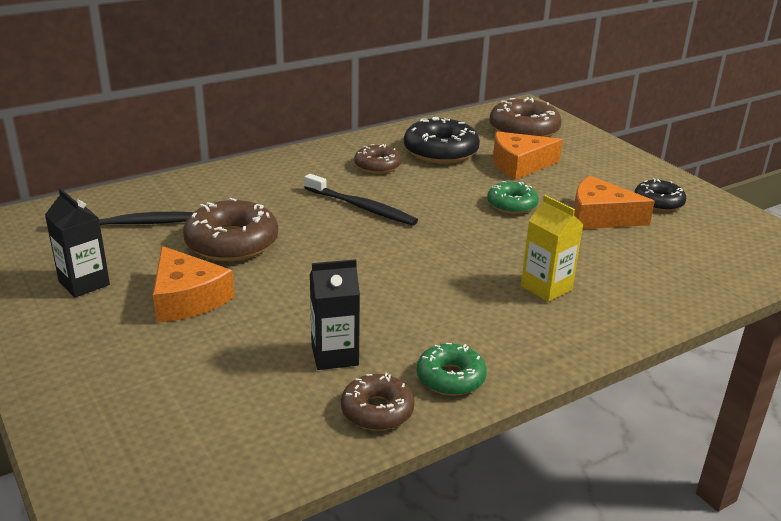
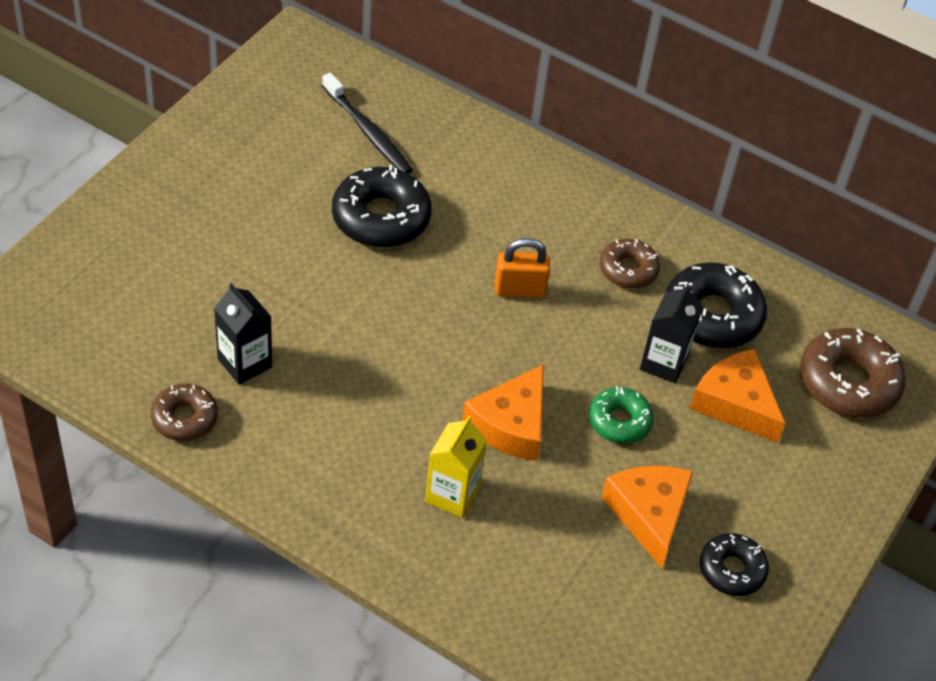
camera: 60 degrees right, 20 degrees up
black carton [45,188,110,298] -> black carton moved to [640,284,703,383]
orange cheese [153,246,234,323] -> orange cheese moved to [462,364,544,461]
brown donut [183,198,278,261] -> black donut [332,165,432,248]
black toothbrush [304,174,418,226] -> orange padlock [495,238,550,298]
green donut [417,343,487,396] -> none

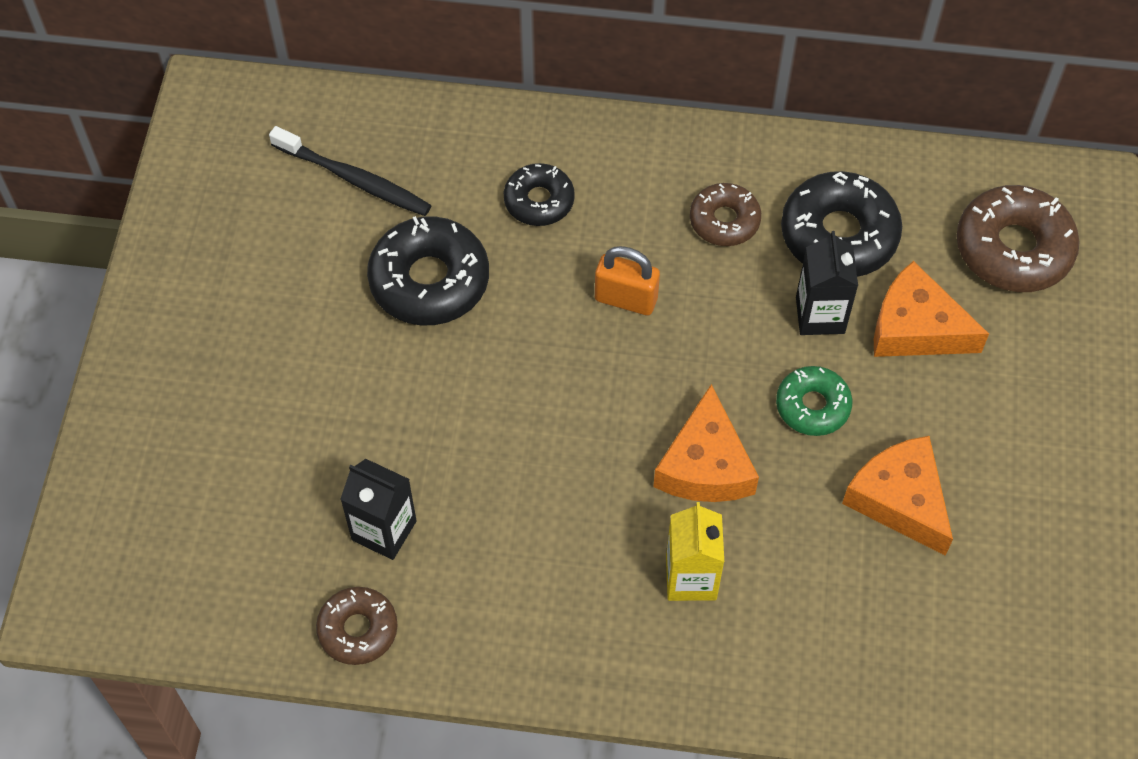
camera: 20 degrees left, 10 degrees up
orange padlock [495,238,550,298] -> orange padlock turned 45 degrees clockwise [595,246,660,315]
black donut [700,533,769,596] -> black donut moved to [504,163,575,226]

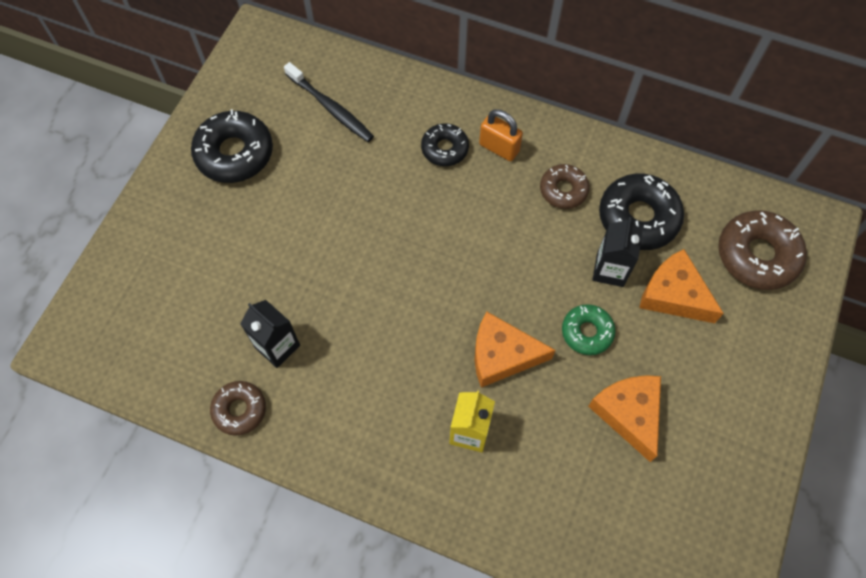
camera: 15 degrees right, 5 degrees up
black donut [367,216,489,325] -> black donut moved to [191,109,273,183]
orange padlock [595,246,660,315] -> orange padlock moved to [479,109,523,161]
orange cheese [653,384,759,502] -> orange cheese turned 75 degrees clockwise [475,311,555,388]

